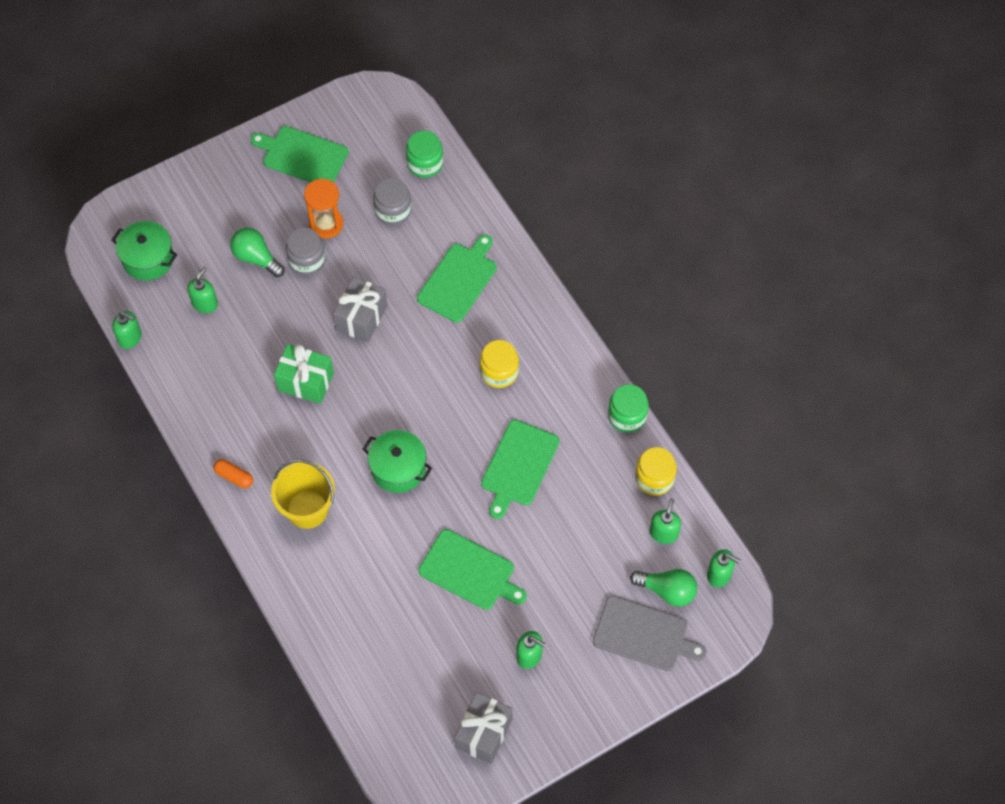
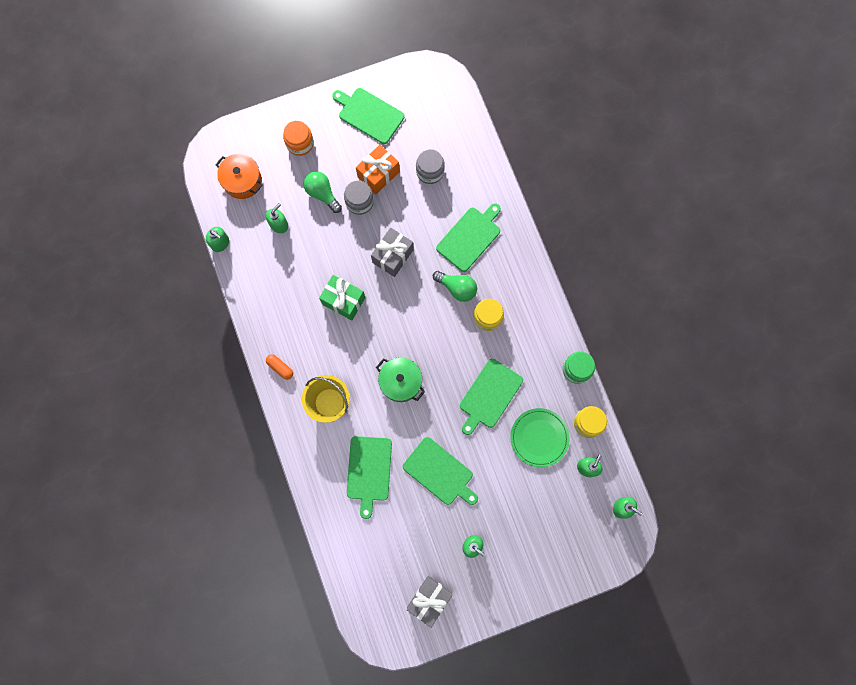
camera: 10 degrees right, 15 degrees up
green pot [112,221,178,281] -> orange pot [215,154,263,199]
orange hourglass [304,178,343,238] -> orange gift [356,145,400,194]
green jar [406,131,443,178] -> none
grey cutting board [593,595,707,671] -> none
green light bulb [630,569,697,607] -> green light bulb moved to [433,271,477,302]
none -> orange jar [283,121,314,156]
none -> green cutting board [347,436,392,519]
none -> green plate [510,408,569,467]

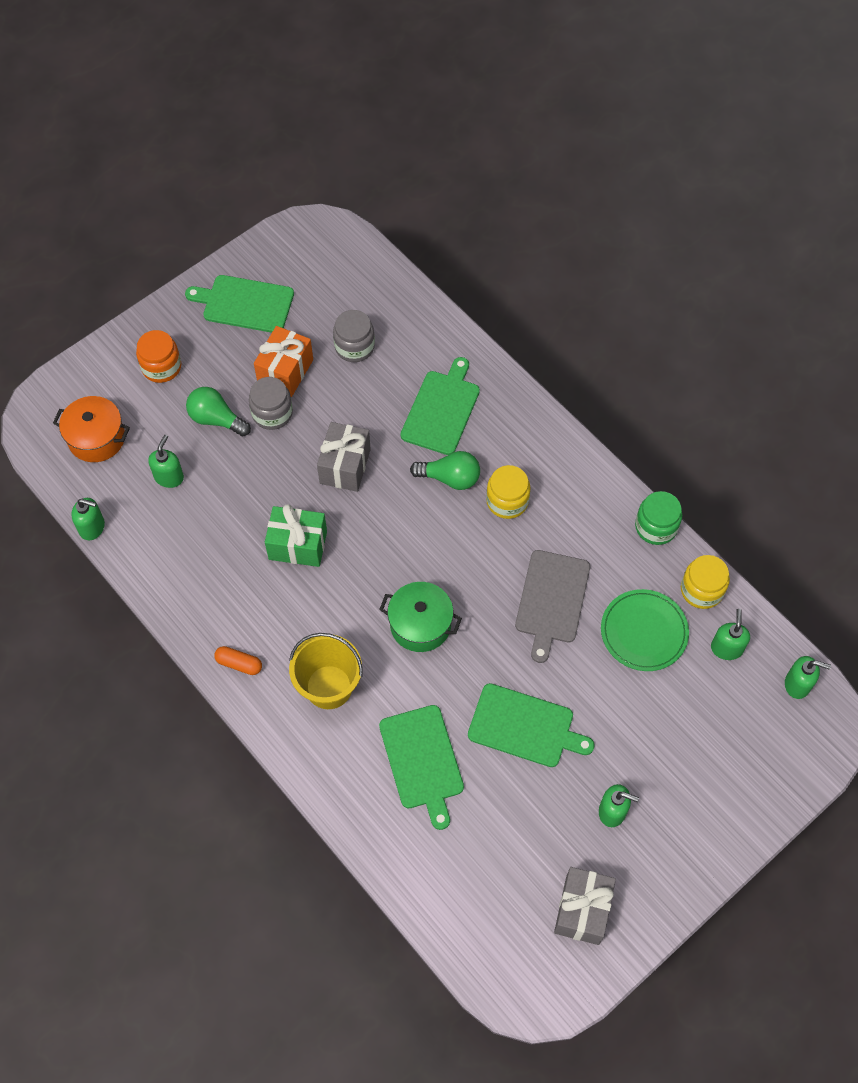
camera: 20 degrees left, 15 degrees down
green cutting board [460,359,523,435] -> grey cutting board [515,550,590,663]

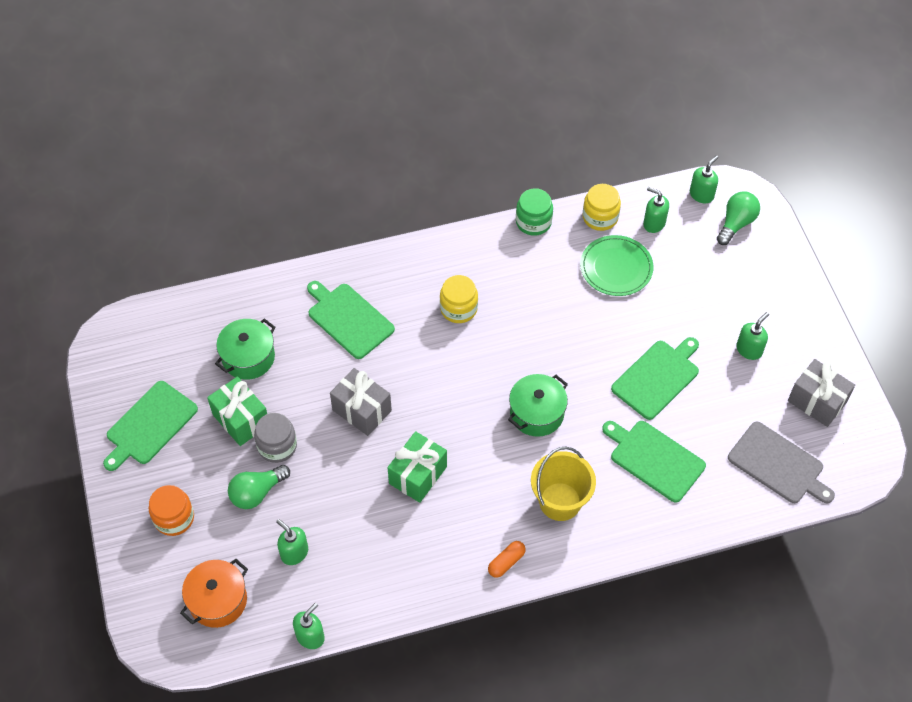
camera: 65 degrees left, 5 degrees down
orange gift [254,326,313,397] -> green gift [207,376,267,446]
grey jar [333,310,375,362] -> green pot [215,318,276,380]
green cutting board [379,705,464,830] -> green cutting board turned 150 degrees counterclockwise [602,421,706,503]
green light bulb [410,451,480,490] -> green light bulb moved to [717,192,760,245]
grey cutting board [515,550,590,663] -> grey cutting board moved to [728,422,835,503]

